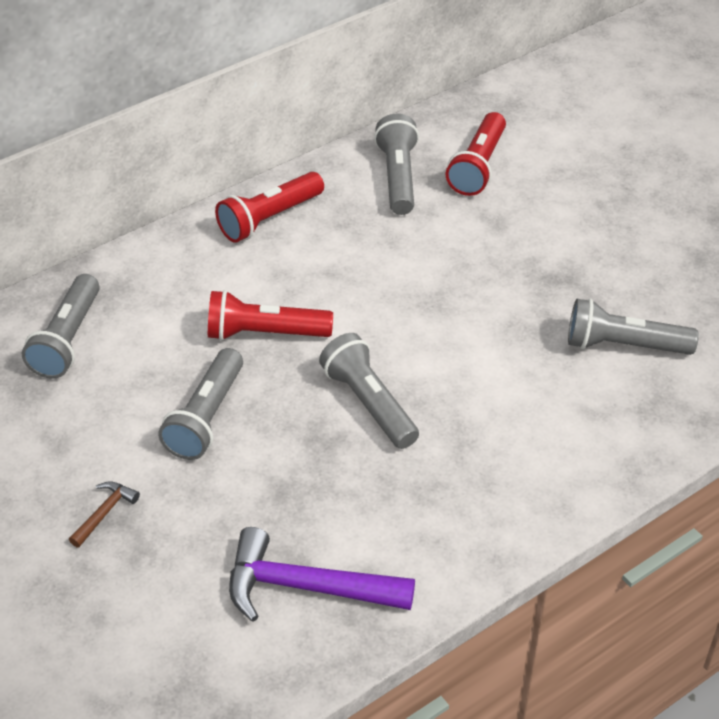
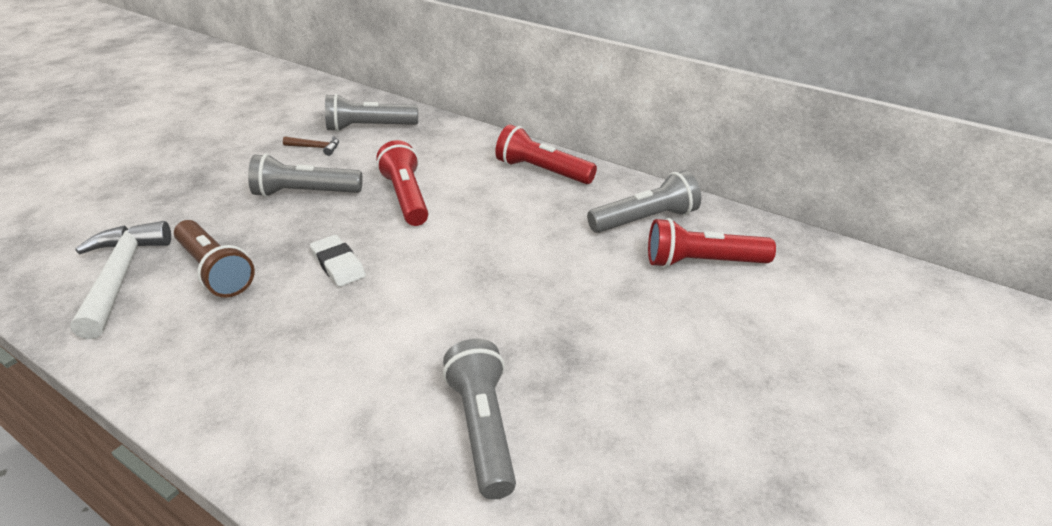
camera: 70 degrees right, 10 degrees down
brown hammer [69,481,140,547] -> brown hammer moved to [283,136,339,156]
purple hammer [229,527,415,622] -> white hammer [70,221,171,339]
grey flashlight [319,333,419,449] -> white eraser [310,235,366,287]
none -> brown flashlight [174,220,255,298]

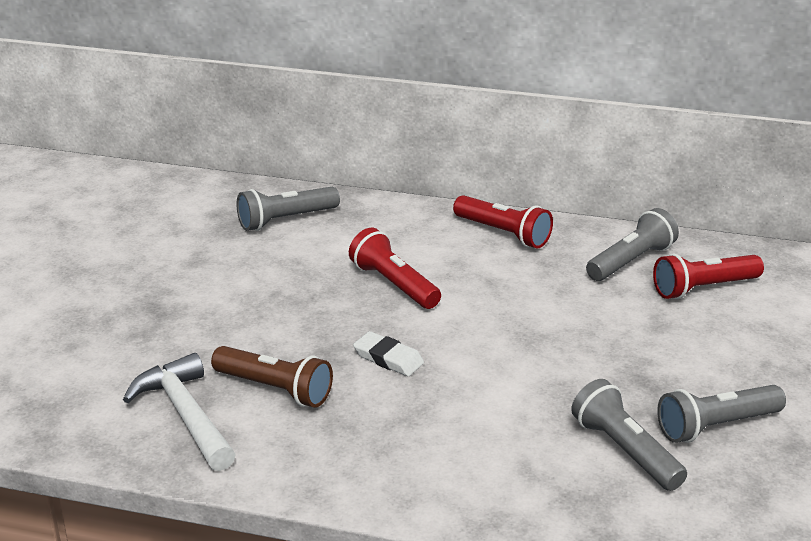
camera: 20 degrees left, 5 degrees down
grey flashlight [248,154,363,197] -> grey flashlight moved to [657,385,786,443]
brown hammer [283,136,339,156] -> none
red flashlight [495,124,597,184] -> red flashlight turned 150 degrees counterclockwise [453,195,553,249]

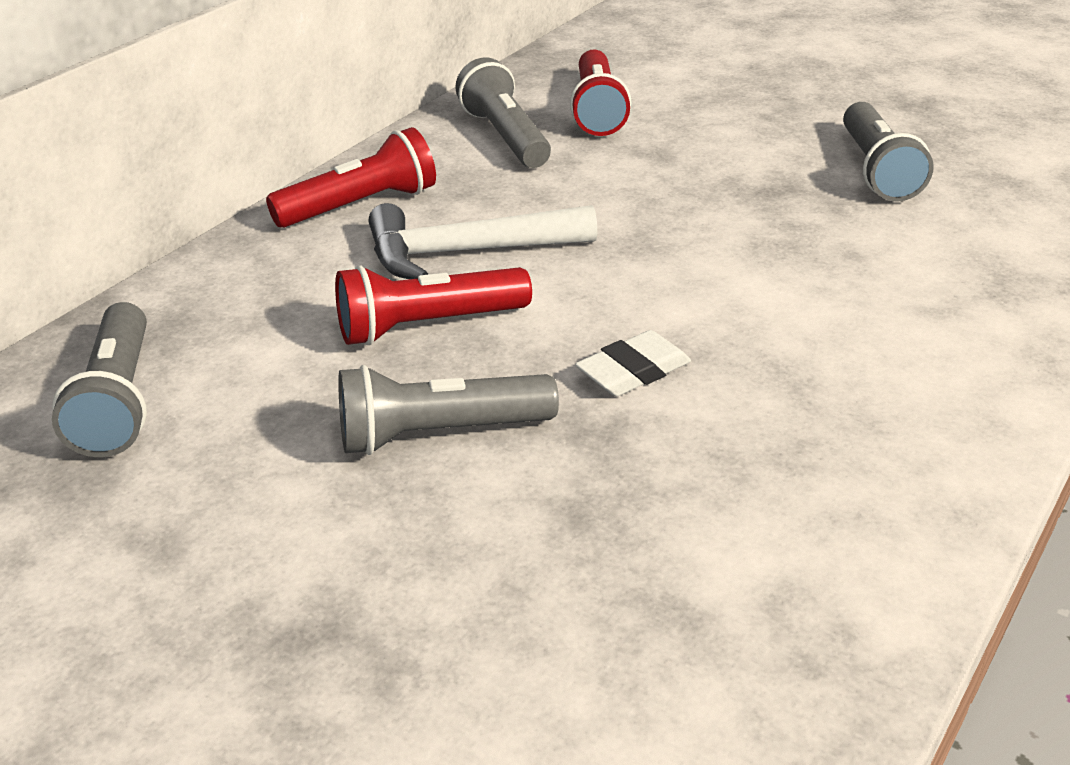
camera: 70 degrees left, 5 degrees up
white hammer [123,353,236,471] -> white hammer moved to [369,203,598,279]
brown flashlight [211,346,333,408] -> none
grey flashlight [571,379,687,491] -> grey flashlight moved to [338,365,559,455]

